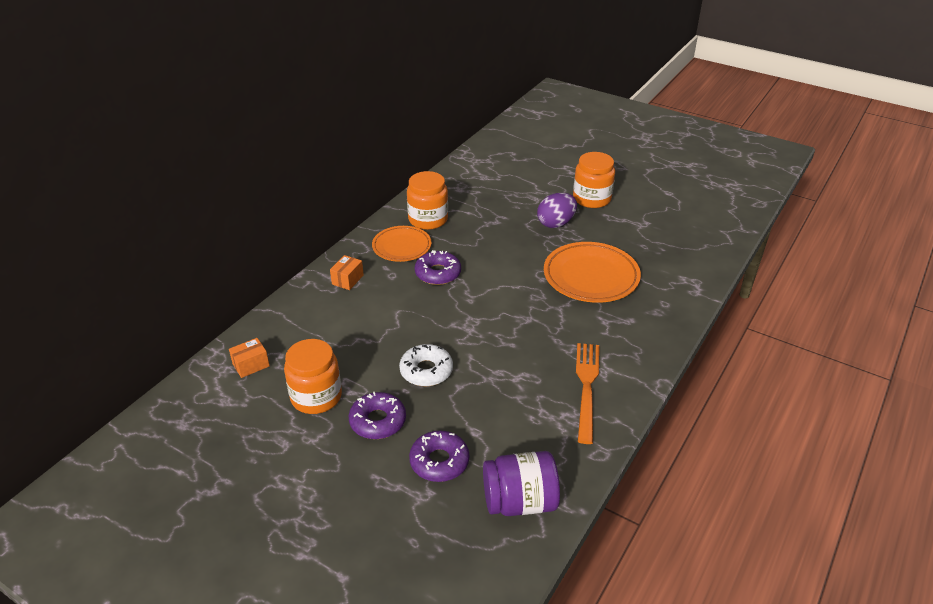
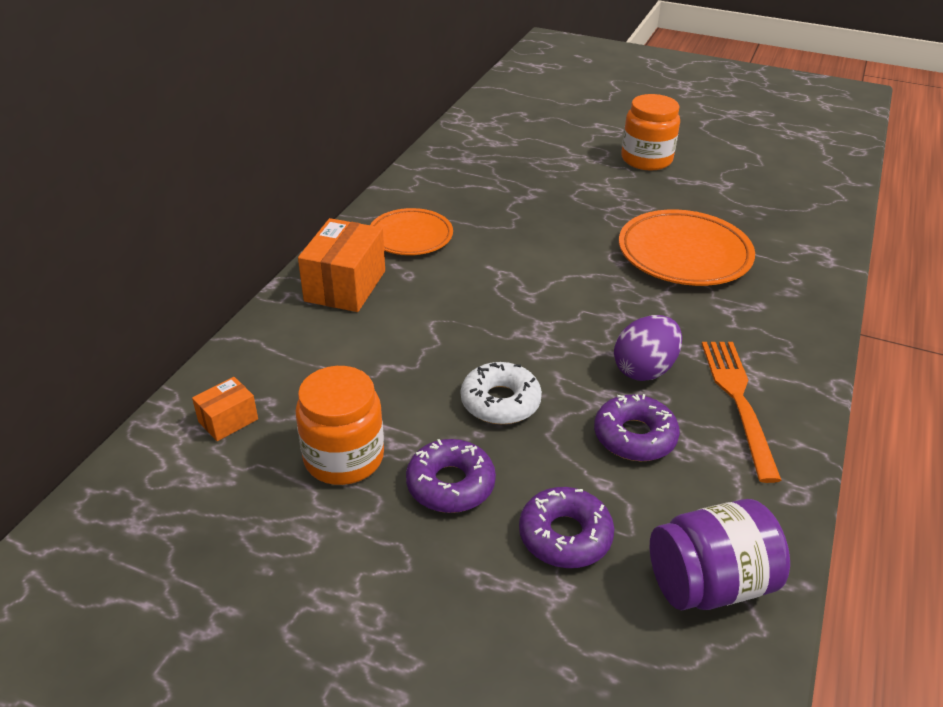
camera: 10 degrees left, 0 degrees up
orange box [330,255,364,290] -> orange box [298,218,385,312], size x1.88
orange jar [407,171,448,230] -> none
purple donut [415,250,461,285] -> purple donut moved to [594,394,680,461]
purple egg [537,193,577,228] -> purple egg moved to [614,315,682,381]

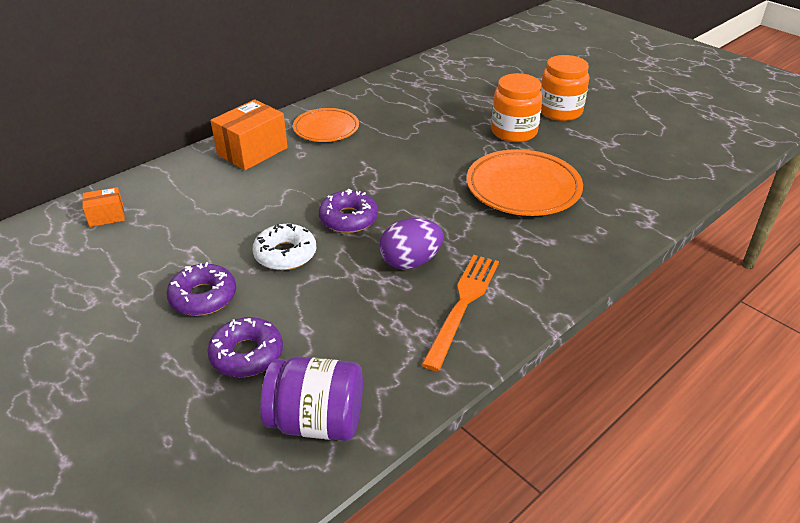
camera: 25 degrees right, 0 degrees up
orange jar [296,366,384,485] -> orange jar moved to [491,73,543,142]
purple donut [594,394,680,461] -> purple donut moved to [319,189,378,233]

